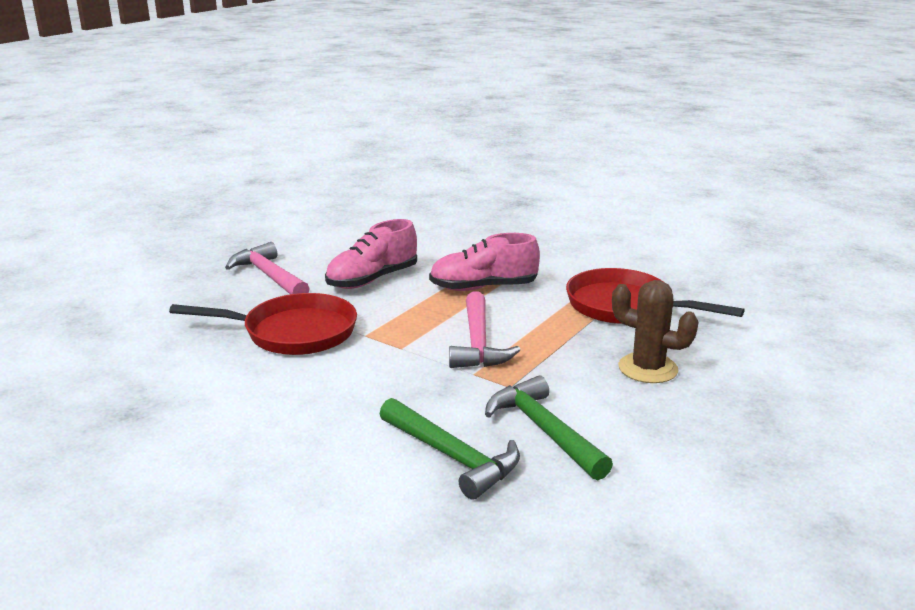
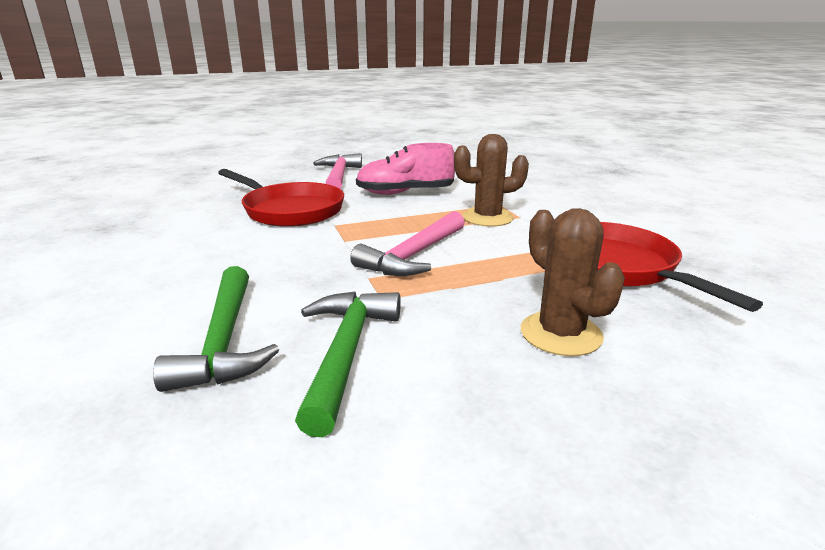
camera: 35 degrees right, 0 degrees up
pink shoe [429,233,540,291] -> brown cactus [454,134,529,227]

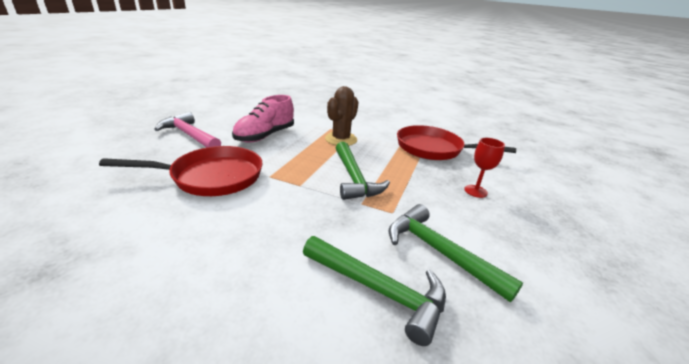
camera: 50 degrees left, 5 degrees up
pink hammer [350,211,464,276] -> green hammer [336,142,390,200]
brown cactus [521,208,625,356] -> red goblet [464,138,505,198]

